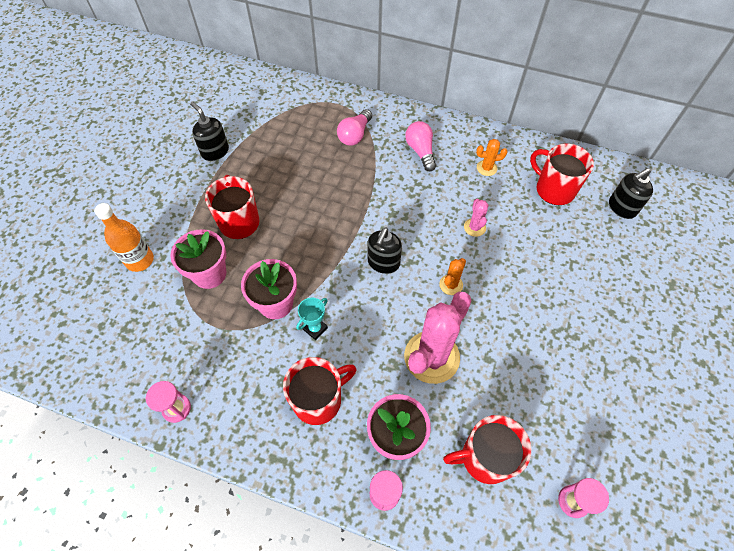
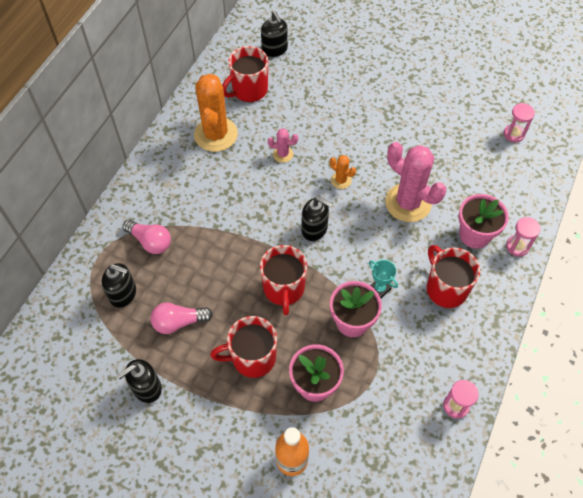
camera: 85 degrees left, 0 degrees up
pink light bulb [405,121,436,171] -> pink light bulb moved to [151,302,213,334]
red mug [443,415,531,484] -> red mug moved to [260,245,307,315]
orange cactus [476,139,507,176] -> orange cactus [194,74,238,152], size x2.18
none -> black soap dispenser [102,263,136,308]

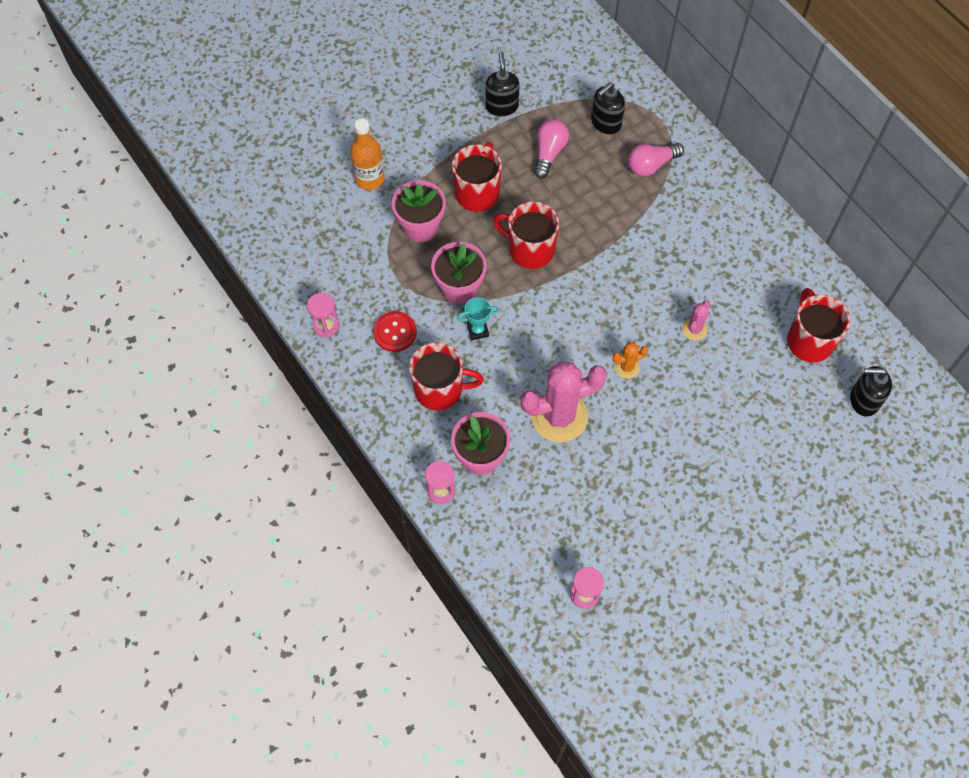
camera: 120 degrees right, 5 degrees up
orange cactus [194,74,238,152] -> none
black soap dispenser [301,197,333,241] -> none
none -> red button [373,311,417,352]

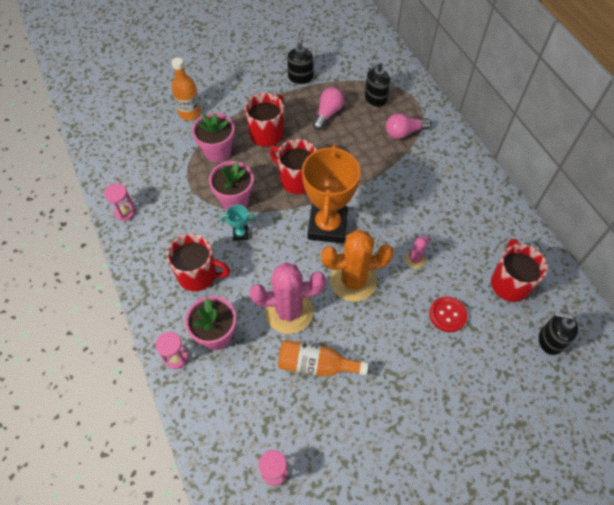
camera: 10 degrees right, 5 degrees down
red button [373,311,417,352] -> red button moved to [429,296,468,332]
orange cactus [612,342,648,379] -> orange cactus [321,230,394,302], size x2.18
none -> orange bottle [278,340,368,377]
none -> orange trophy [302,144,360,243]

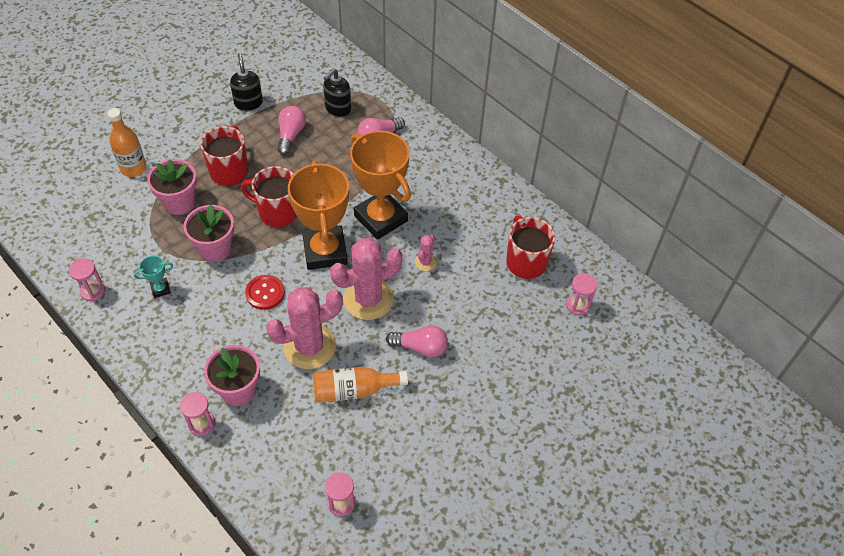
camera: 20 degrees left, 5 degrees down
red mug [167,234,230,291] -> none
turquoise trophy [220,205,256,241] -> turquoise trophy moved to [134,256,173,298]
orange cactus [321,230,394,302] -> pink cactus [330,238,403,320]
red button [429,296,468,332] -> red button moved to [245,275,285,310]
black soap dispenser [539,312,578,355] -> pink hourglass [566,273,598,316]
none -> orange trophy [350,130,411,240]
none -> pink light bulb [386,325,448,358]

